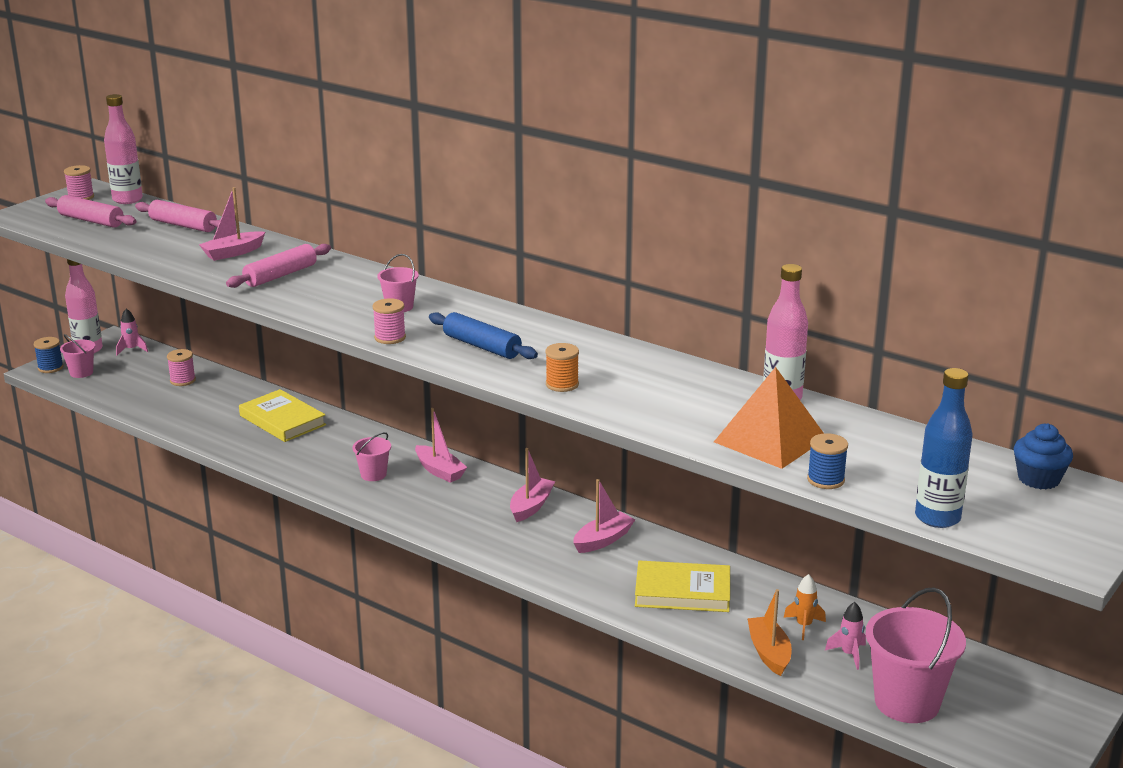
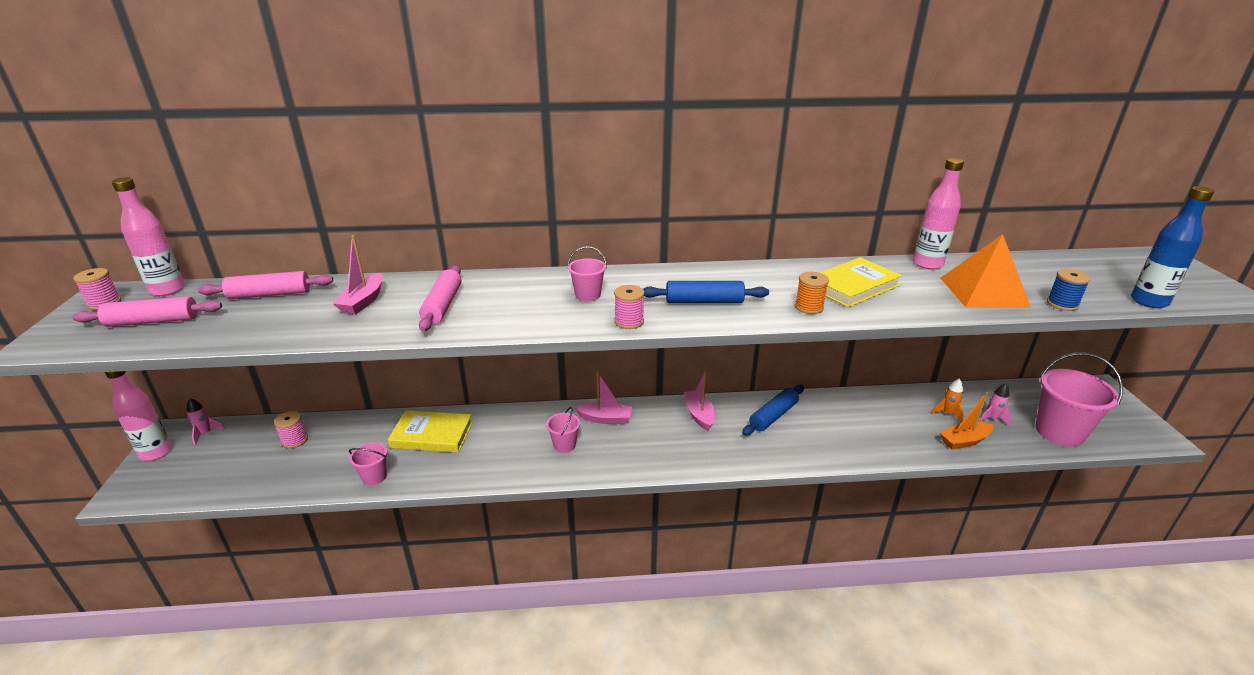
camera: 40 degrees left, 5 degrees up
blue spool [34,337,64,373] -> none
pink bucket [60,334,95,378] -> pink bucket moved to [349,442,387,485]
pink boat [573,479,635,553] -> blue rolling pin [742,385,804,436]
yellow book [635,560,730,612] -> yellow book moved to [819,257,902,307]
orange boat [748,589,792,676] -> orange boat turned 60 degrees counterclockwise [940,392,993,450]
blue cupcake [1014,424,1073,489] -> none

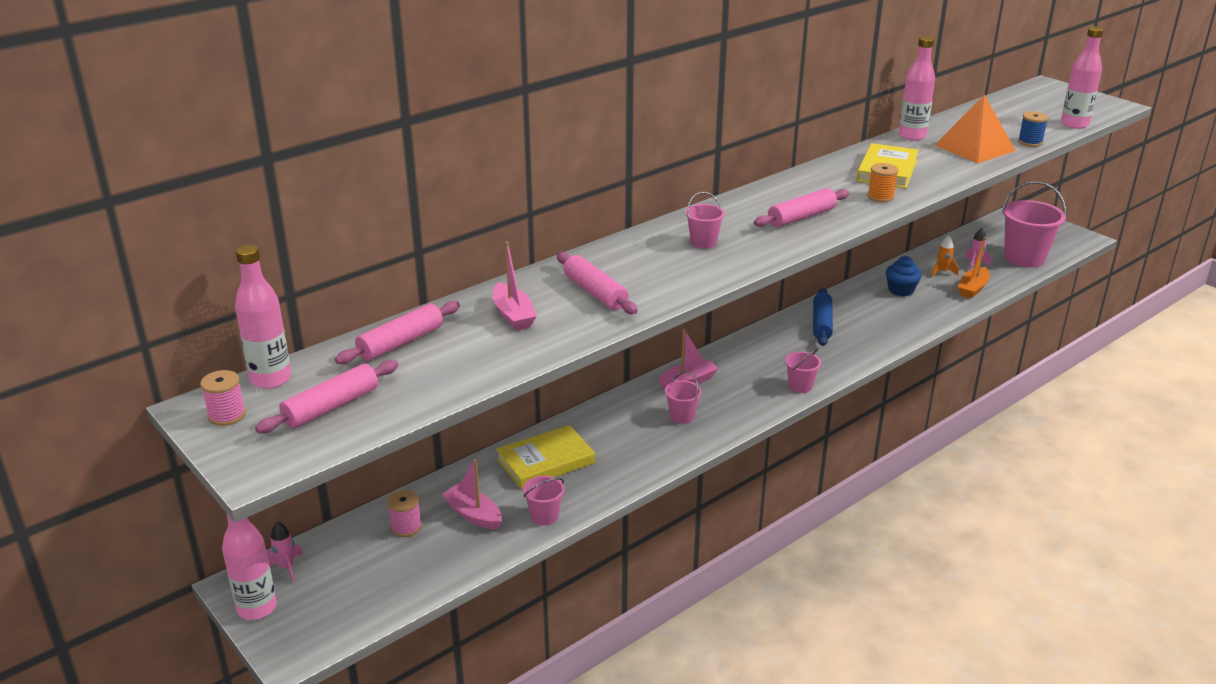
camera: 35 degrees left, 0 degrees up
pink spool [614,285,644,329] -> none
blue rolling pin [643,281,769,303] -> pink rolling pin [754,188,849,227]
pink boat [684,372,715,431] -> pink boat moved to [441,459,502,530]
blue bottle [1131,186,1214,308] -> pink bottle [1061,26,1104,129]
none -> pink bucket [785,348,821,393]
none -> blue cupcake [886,256,922,296]

